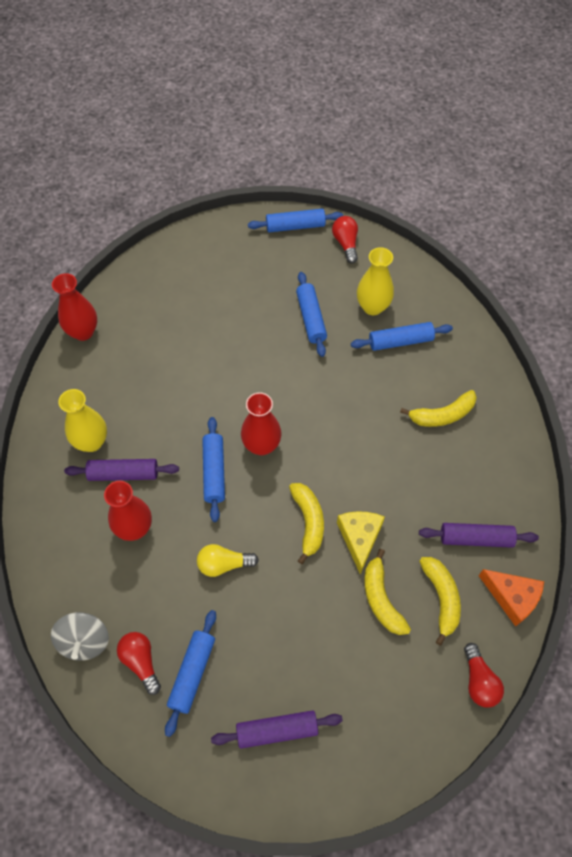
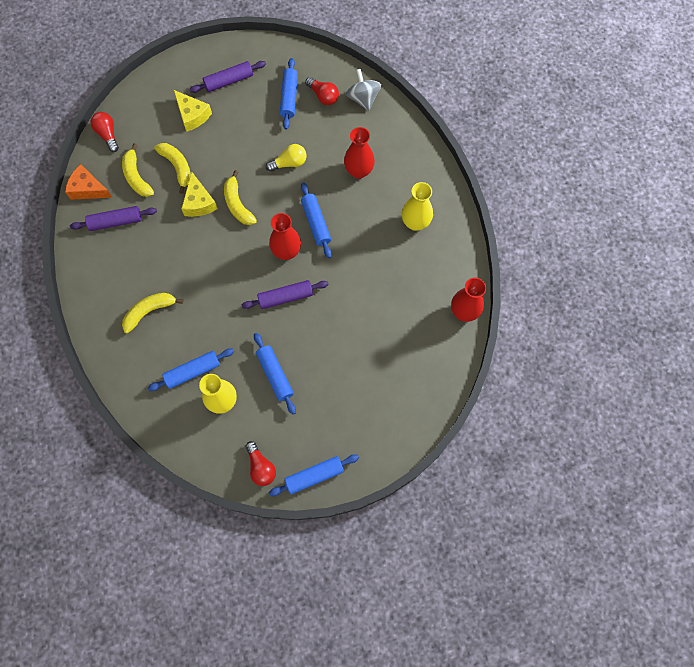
camera: 165 degrees right, 10 degrees up
purple rolling pin [64,459,179,481] -> purple rolling pin moved to [242,280,329,309]
none -> yellow cheese [174,90,212,132]

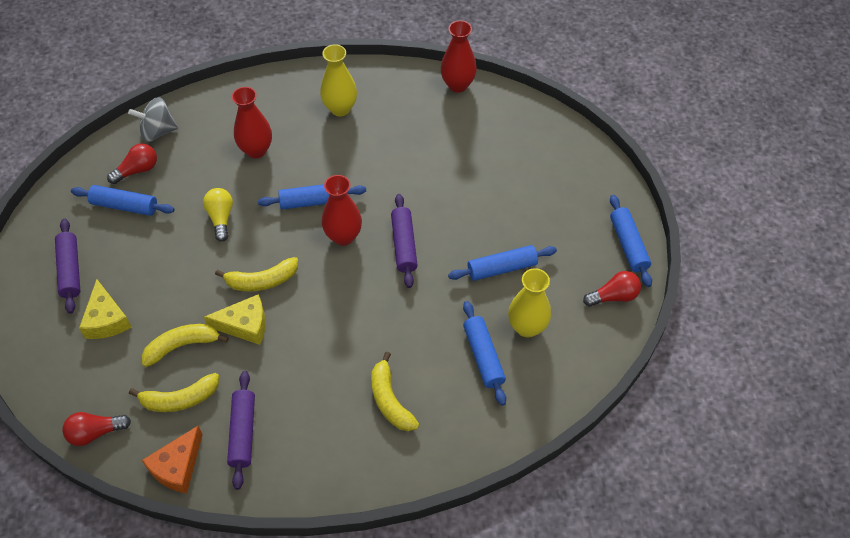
camera: 80 degrees left, 15 degrees down
yellow cheese [174,90,212,132] -> yellow cheese turned 105 degrees clockwise [79,279,131,339]

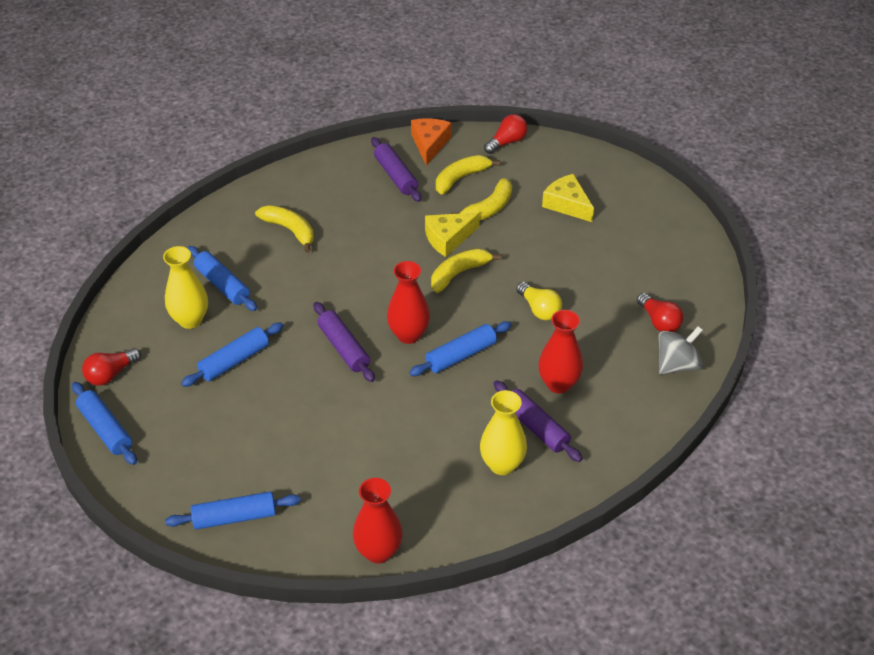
camera: 155 degrees right, 10 degrees down
purple rolling pin [55,219,80,314] -> purple rolling pin moved to [493,381,583,462]
blue rolling pin [71,185,175,216] -> blue rolling pin moved to [165,492,301,530]
red light bulb [107,144,157,184] -> red light bulb turned 60 degrees counterclockwise [637,293,683,332]

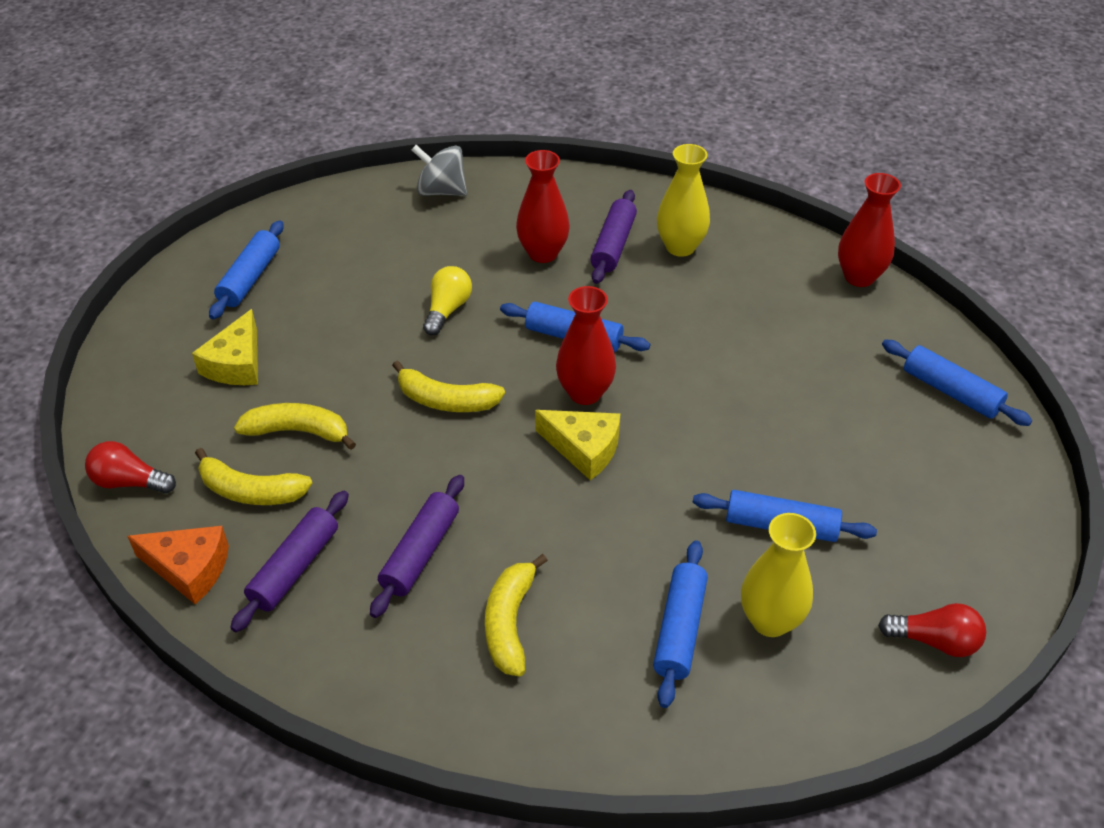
camera: 125 degrees left, 0 degrees up
blue rolling pin [72,382,137,465] -> blue rolling pin moved to [209,220,284,319]
purple rolling pin [314,302,375,382] -> purple rolling pin moved to [370,475,464,618]
orange cheese [411,118,451,166] -> orange cheese turned 135 degrees counterclockwise [127,526,229,605]
yellow cheese [425,212,480,257] -> yellow cheese moved to [535,410,620,480]
red light bulb [637,293,683,332] -> none

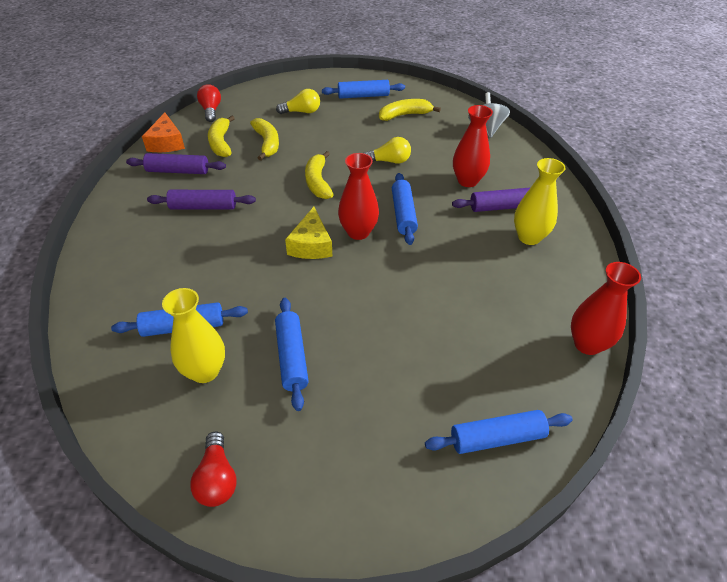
camera: 65 degrees right, 0 degrees up
yellow cheese [192,309,258,385] -> yellow light bulb [276,89,320,114]
yellow banana [485,554,548,676] -> yellow banana moved to [379,99,441,121]
blue rolling pin [882,340,1032,426] -> blue rolling pin turned 60 degrees clockwise [425,410,573,454]

